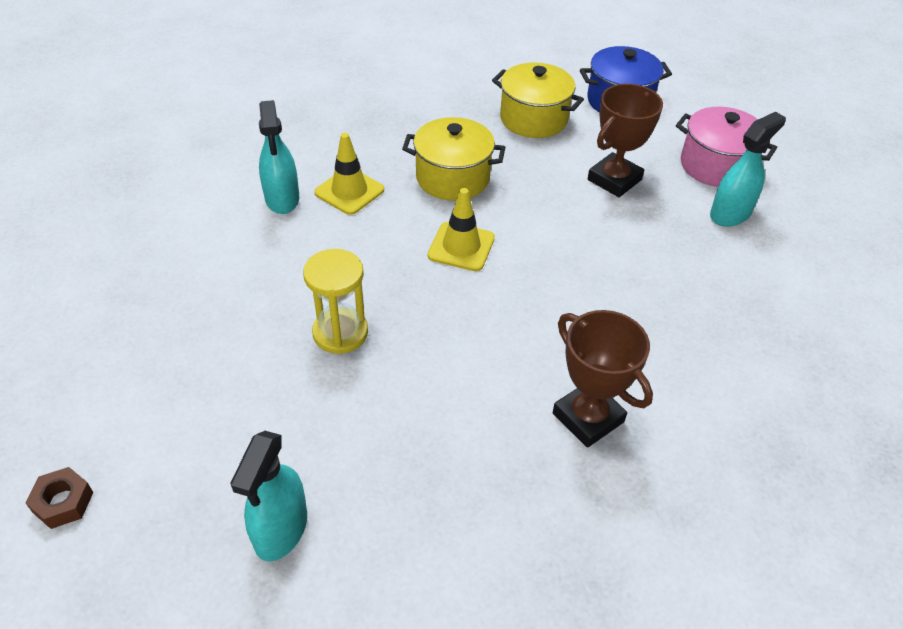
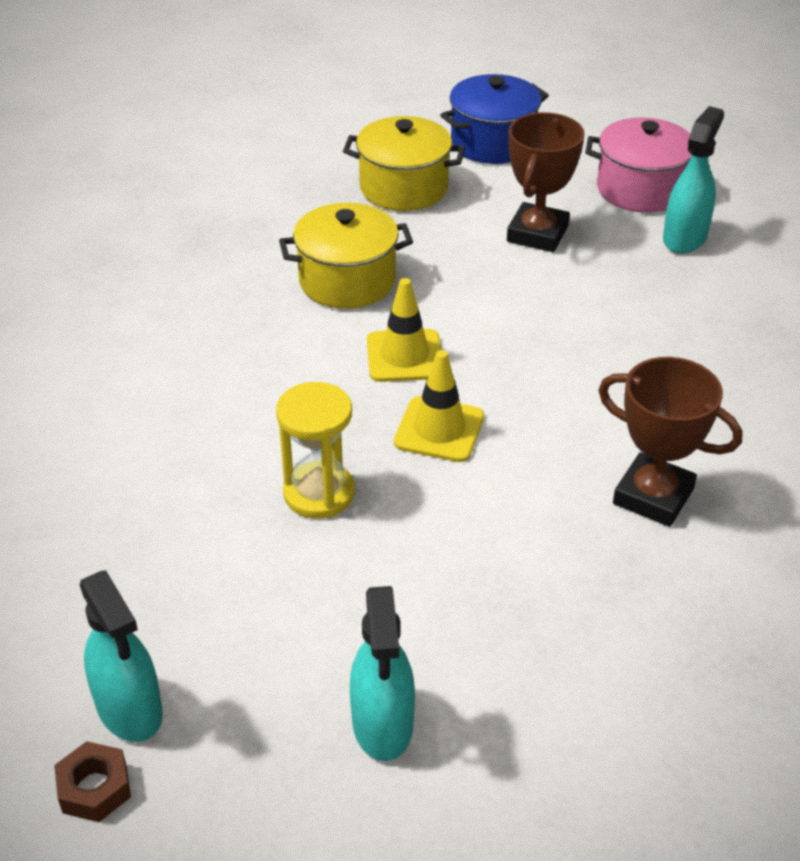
camera: 20 degrees left, 5 degrees down
turquoise spray bottle [259,100,299,214] -> turquoise spray bottle moved to [80,570,163,742]
yellow traffic cone [314,133,384,215] -> yellow traffic cone moved to [394,350,484,462]

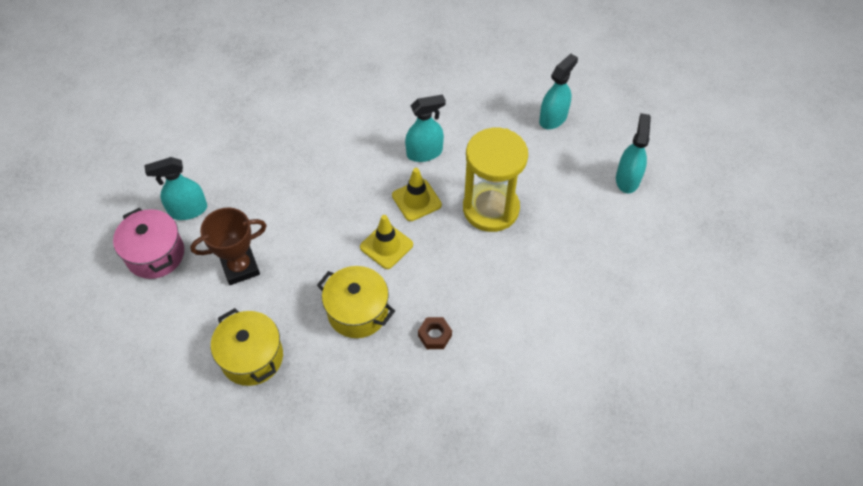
camera: 135 degrees left, 15 degrees up
brown nut [54,741,131,822] -> brown nut moved to [418,317,452,349]
yellow hourglass [276,382,355,519] -> yellow hourglass [463,128,528,232], size x1.62
blue pot [440,74,549,164] -> none
brown trophy [598,357,742,527] -> none
none -> turquoise spray bottle [405,94,446,162]

